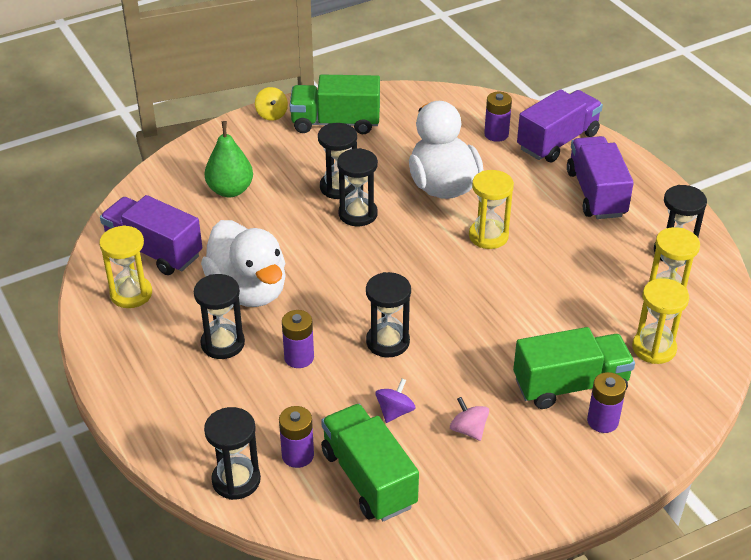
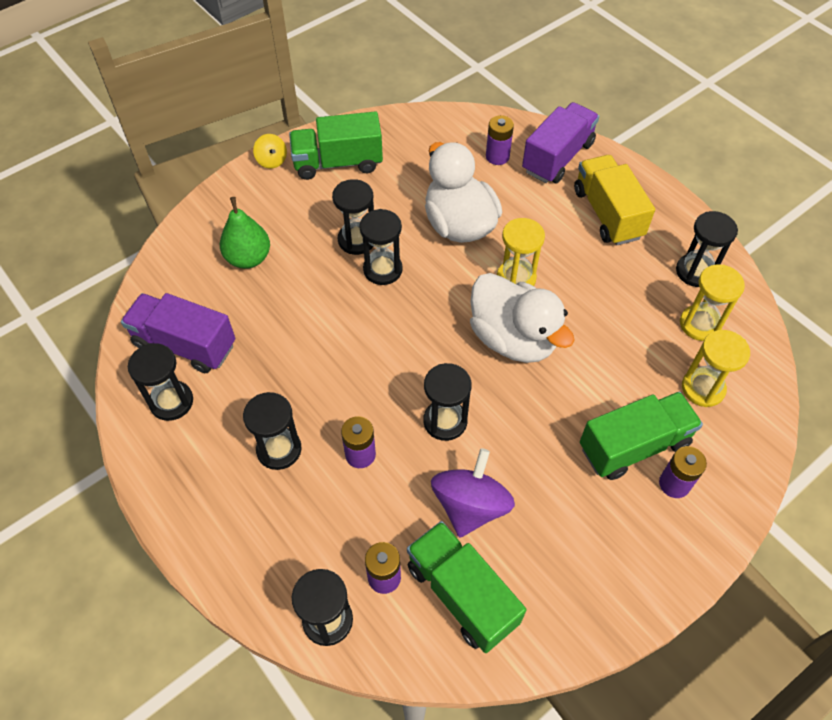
camera: 10 degrees left, 15 degrees up
yellow hourglass [99,225,152,308] -> black hourglass [128,343,193,421]
white duck [201,220,286,307] -> white duck moved to [470,273,575,363]
purple spinning top [375,378,415,423] -> purple spinning top [431,448,515,538], size x1.93
pink spinning top [450,397,489,441] -> none
purple truck [567,136,634,219] -> yellow truck [574,155,655,245]

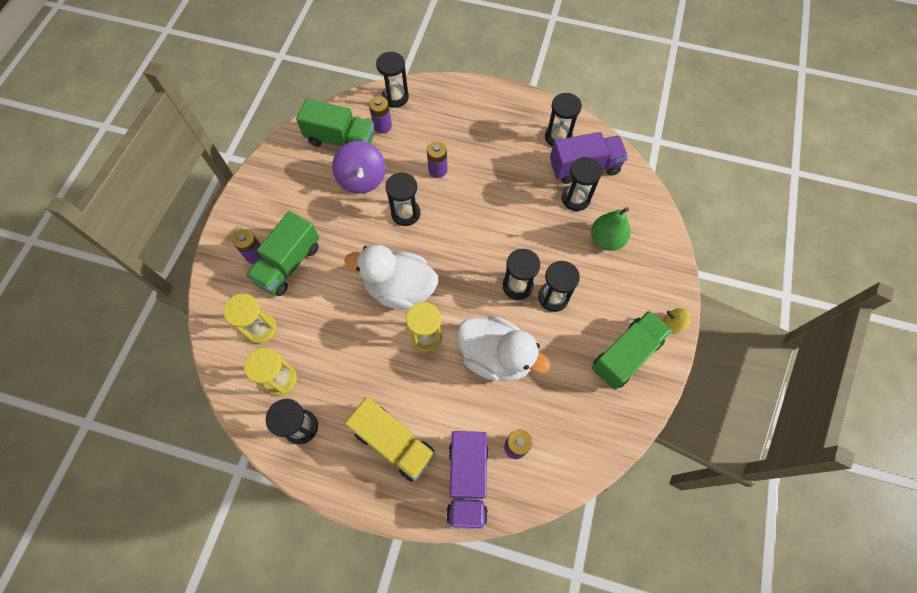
camera: 145 degrees right, 10 degrees up
black hourglass [243,392,302,470] -> black hourglass moved to [562,157,602,211]

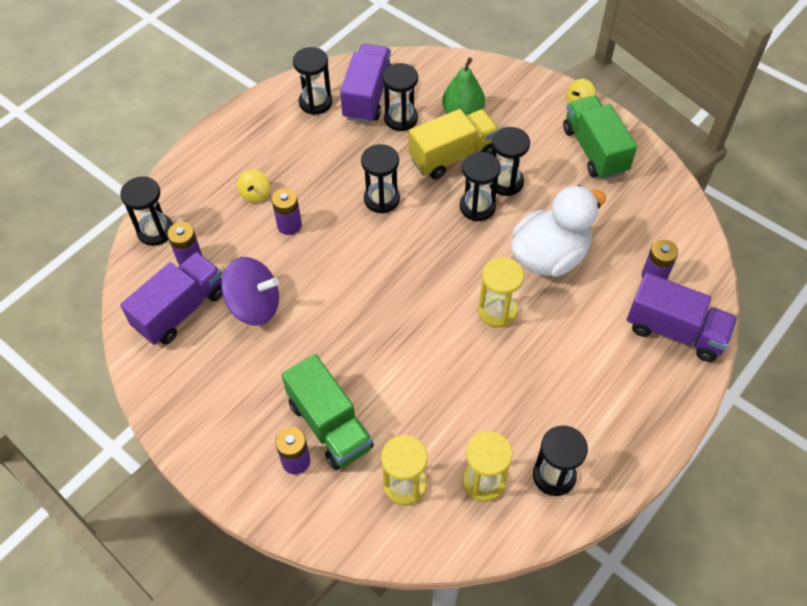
camera: 65 degrees left, 10 degrees down
green truck [296,98,374,147] -> purple truck [120,252,222,345]
white duck [345,245,438,310] -> none
yellow truck [345,397,435,482] -> yellow truck moved to [409,109,500,179]
black hourglass [385,172,420,226] -> black hourglass moved to [361,144,400,214]
none -> yellow spinning top [237,169,270,203]

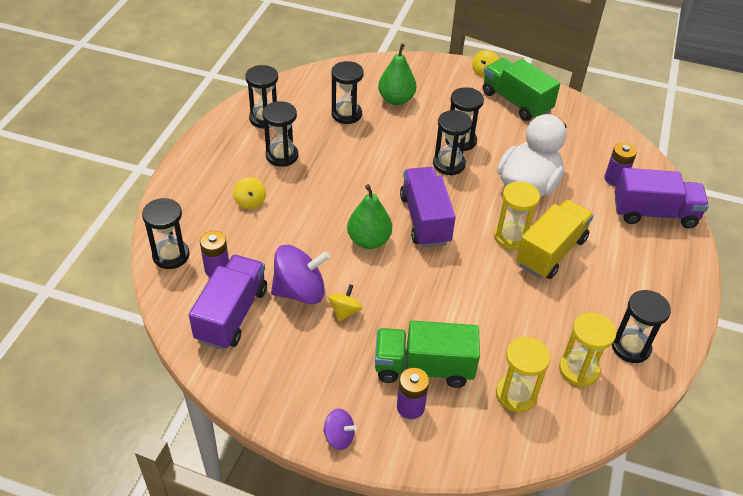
camera: 25 degrees left, 10 degrees down
purple battery [272,188,302,235] -> none
green truck [282,354,374,470] -> green truck turned 150 degrees clockwise [375,321,480,388]
purple truck [340,44,391,123] -> purple truck moved to [400,167,456,247]
black hourglass [361,144,400,214] -> black hourglass moved to [262,101,298,167]
yellow truck [409,109,500,179] -> yellow truck moved to [516,200,594,279]
none -> purple spinning top [323,408,357,450]
none -> yellow spinning top [328,284,363,322]
none -> green pear [347,184,392,249]

